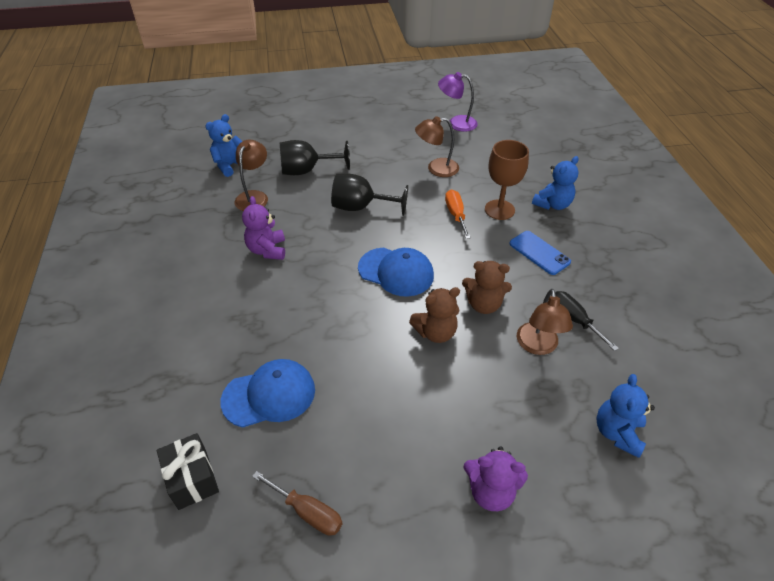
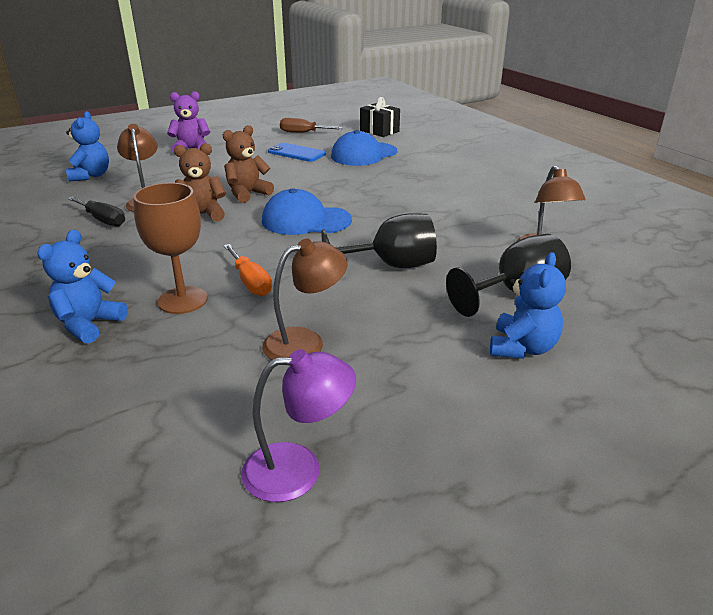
camera: 160 degrees right, 15 degrees down
blue teddy bear [205,114,242,177] -> blue teddy bear moved to [490,252,566,359]
purple teddy bear [242,196,285,260] -> none
blue phone [509,231,571,275] -> blue phone moved to [268,143,326,162]

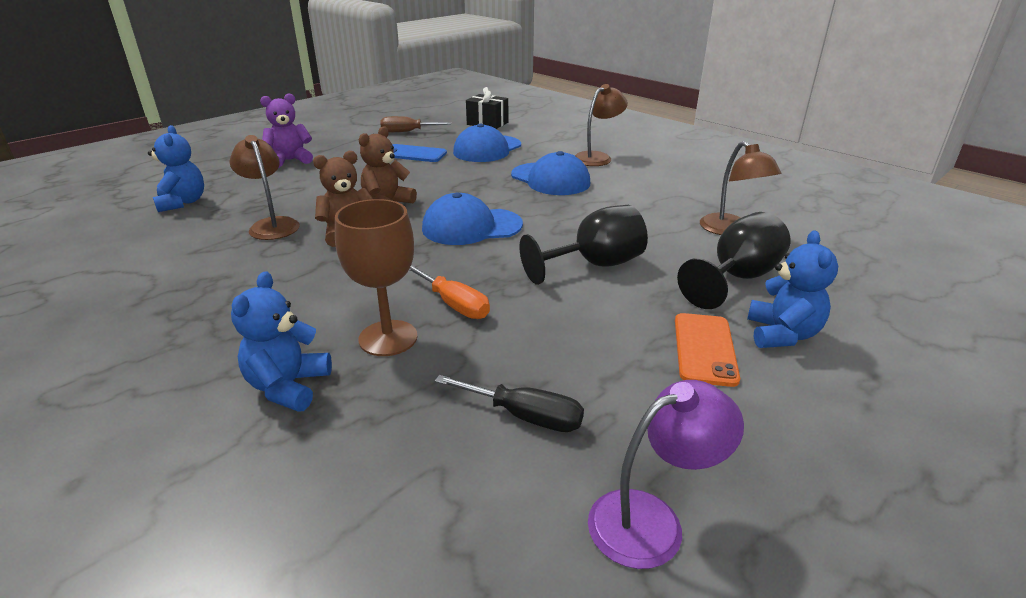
camera: 15 degrees left, 0 degrees up
black screwdriver [67,197,125,227] -> black screwdriver moved to [435,375,584,432]
brown lamp [262,239,348,360] -> brown lamp moved to [575,84,628,166]
none -> blue cap [511,151,590,195]
none -> orange phone [675,313,740,387]

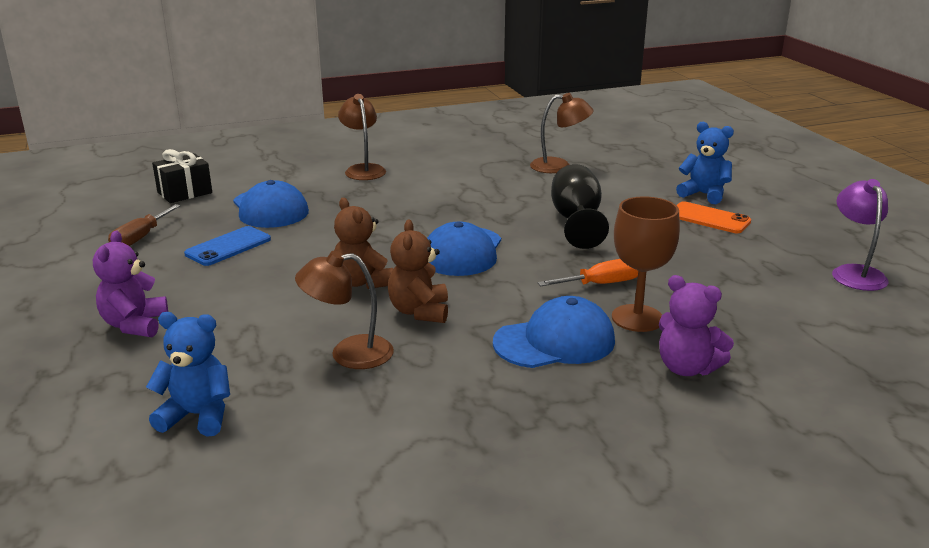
camera: 65 degrees left, 5 degrees down
blue teddy bear [231,271,332,412] -> purple teddy bear [659,275,734,376]
black screwdriver [435,375,584,432] -> none
blue cap [511,151,590,195] -> blue cap moved to [493,296,615,368]
black goblet [677,212,790,309] -> none

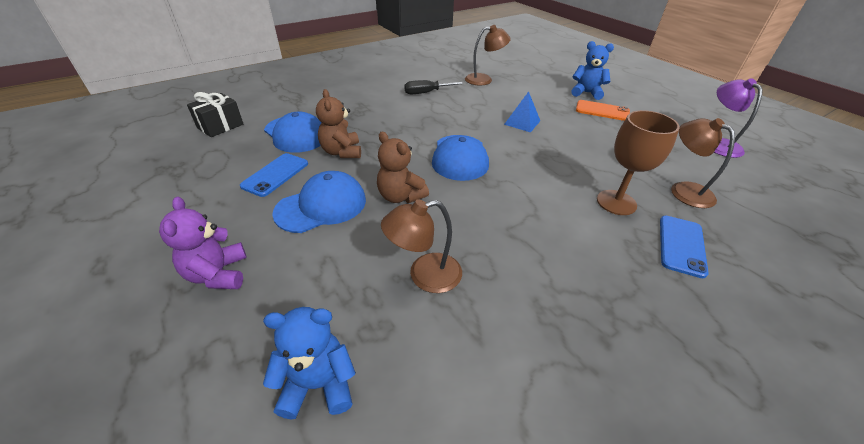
camera: 15 degrees left, 15 degrees up
brown screwdriver [108,204,181,246] -> none
brown lamp [338,94,386,180] -> brown lamp moved to [671,118,735,208]
brown teddy bear [388,220,448,323] -> brown teddy bear moved to [316,89,361,158]
blue cap [493,296,615,368] -> blue cap moved to [272,171,366,233]
orange screwdriver [538,259,638,286] -> none
black goblet [551,164,609,249] -> blue pyramid [504,91,540,132]
purple teddy bear [659,275,734,376] -> blue phone [660,216,708,278]
none -> black screwdriver [404,80,463,94]

